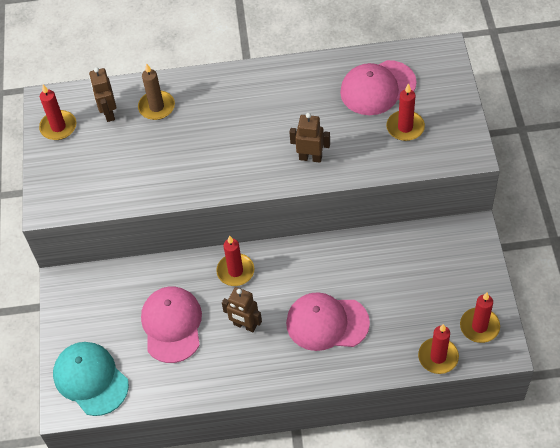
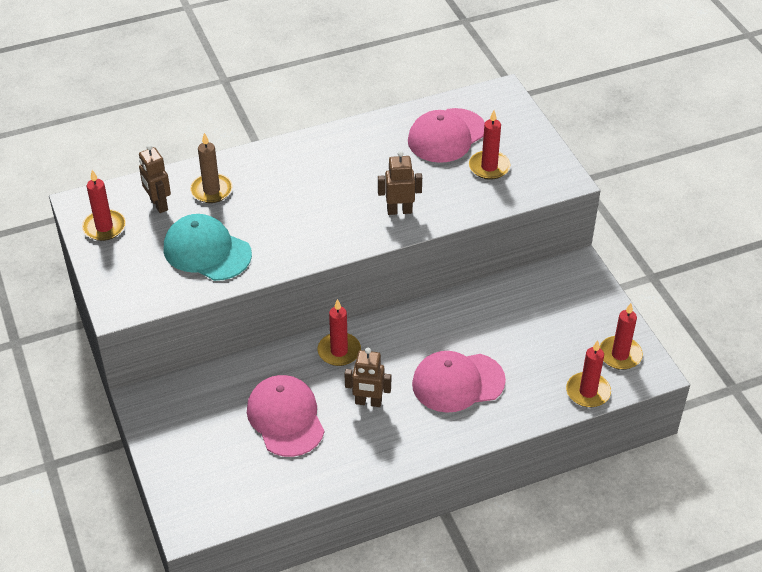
camera: 20 degrees left, 10 degrees down
turquoise cap [53,342,129,416] -> turquoise cap moved to [164,214,252,281]

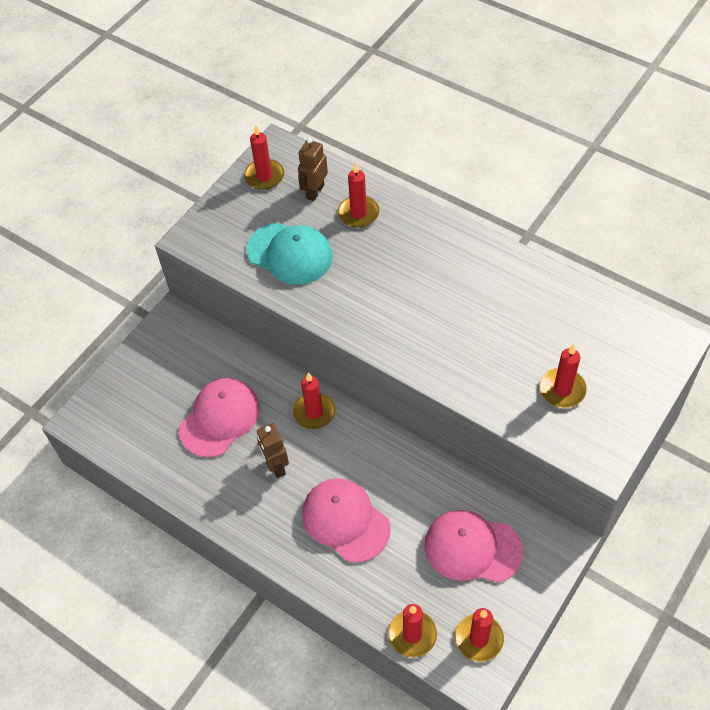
camera: 60 degrees right, 10 degrees up
turquoise cap [164,214,252,281] -> turquoise cap turned 120 degrees clockwise [246,223,333,285]
brown candle [190,133,233,203] -> red candle [338,162,379,228]
brown robot [378,151,422,215] -> none
pink cap [408,108,485,163] -> pink cap moved to [425,510,523,583]

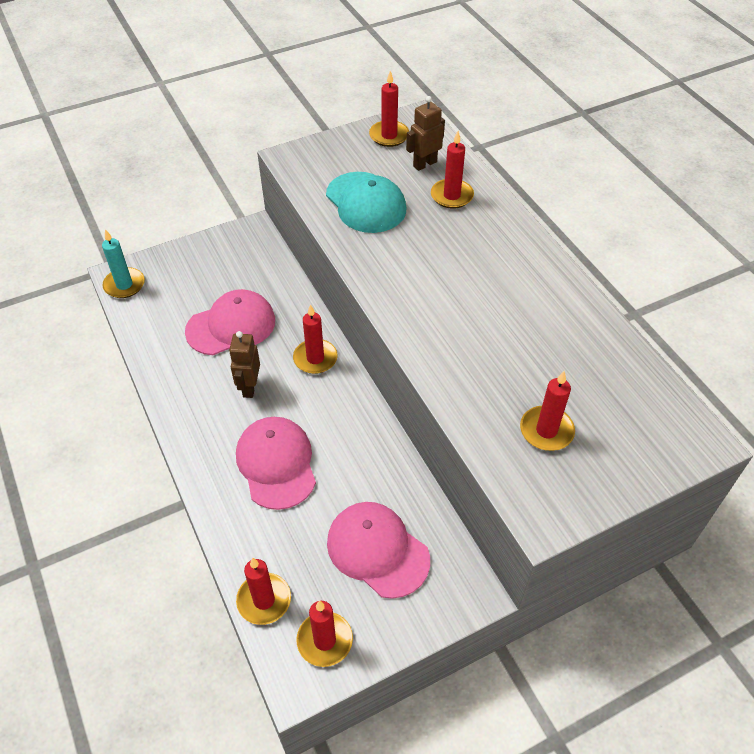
camera: 25 degrees right, 5 degrees down
none -> turquoise candle [102,229,145,298]

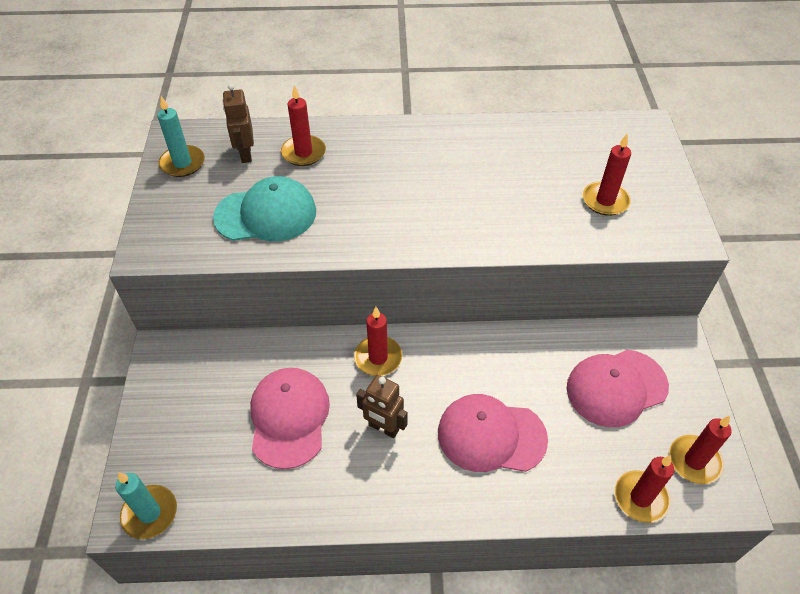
camera: 65 degrees left, 0 degrees up
red candle [369,71,409,147] -> turquoise candle [157,96,205,177]

